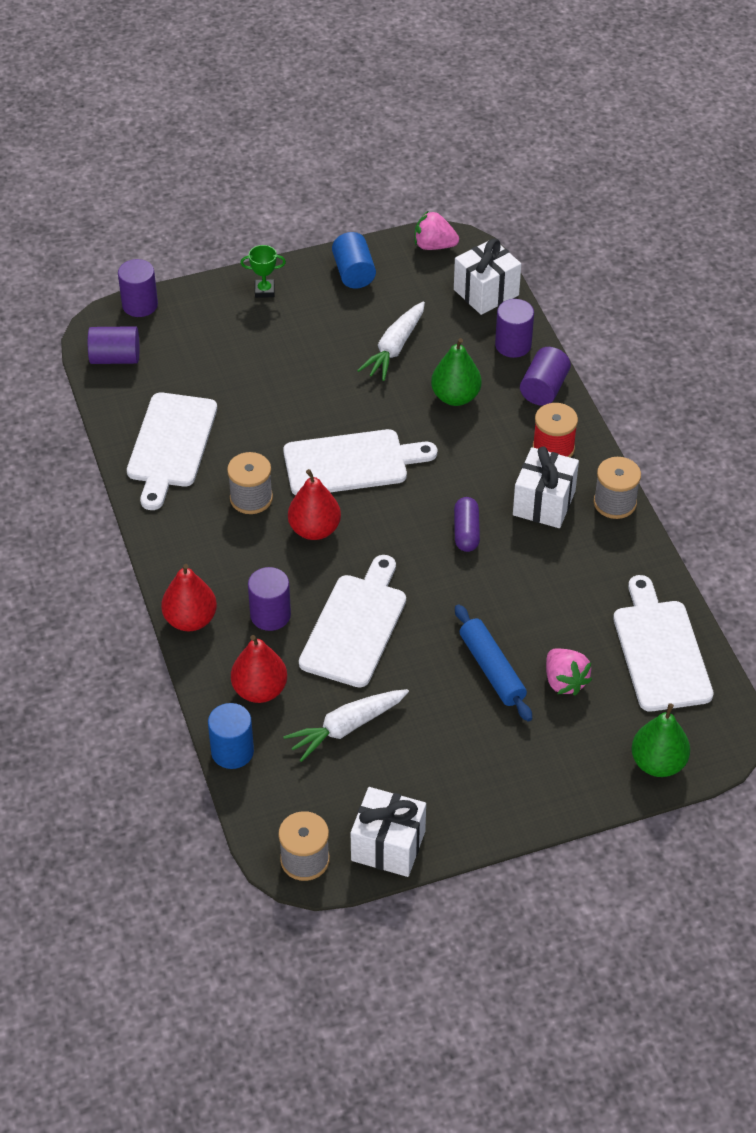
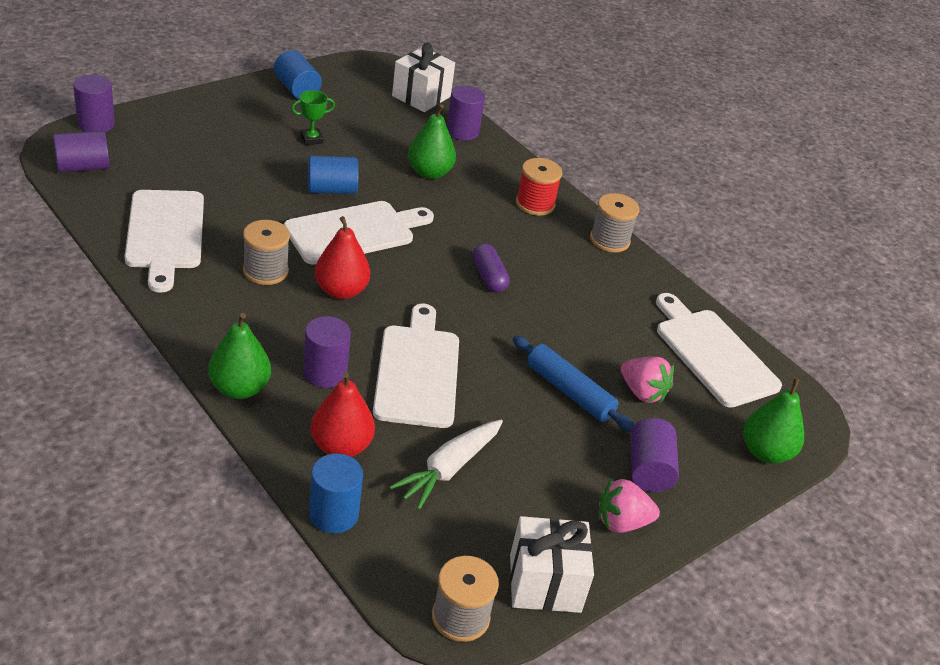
camera: 25 degrees left, 10 degrees down
red pear [161,564,217,632] -> green pear [208,313,271,399]
green trophy [240,245,286,298] -> green trophy moved to [291,90,335,145]
white carrot [357,301,425,381] -> none
pink strawberry [414,211,459,250] -> pink strawberry moved to [598,478,660,533]
white gift [513,446,579,528] -> none
purple cylinder [520,347,571,406] -> purple cylinder moved to [630,418,679,492]
none -> blue cylinder [308,155,359,194]

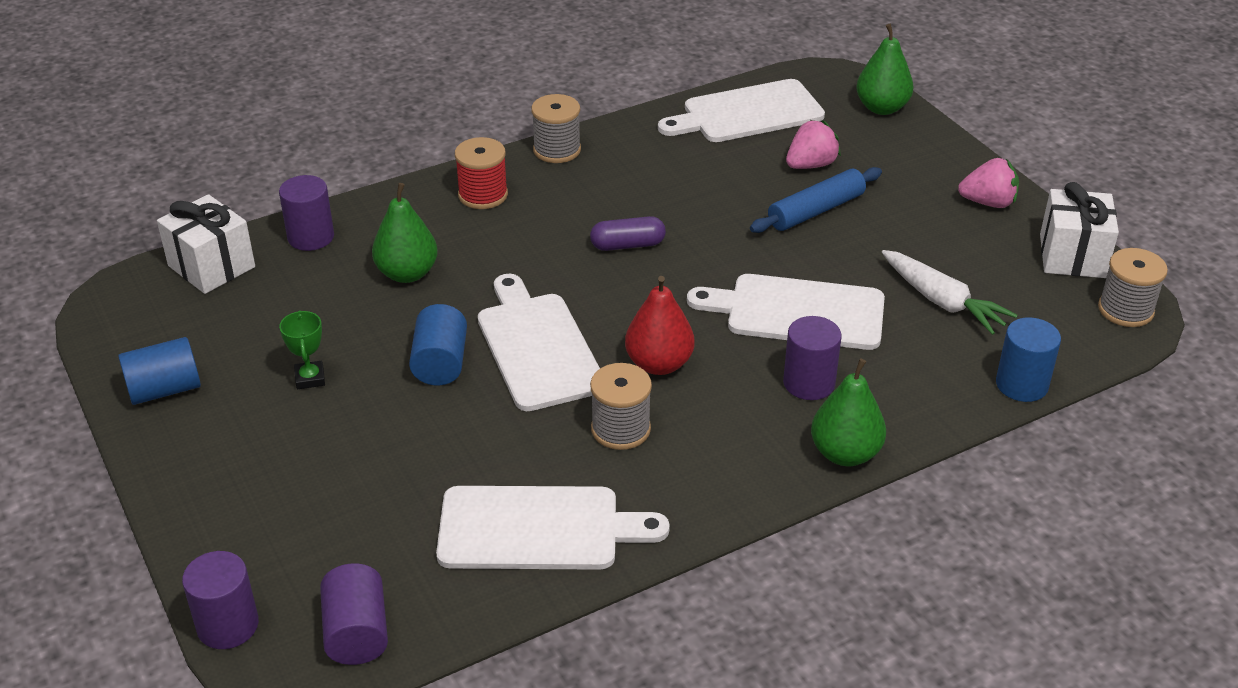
camera: 75 degrees left, 0 degrees up
red pear [310,372,375,457] -> none
pink strawberry [598,478,660,533] -> pink strawberry turned 90 degrees counterclockwise [958,158,1019,208]
purple cylinder [630,418,679,492] -> none

